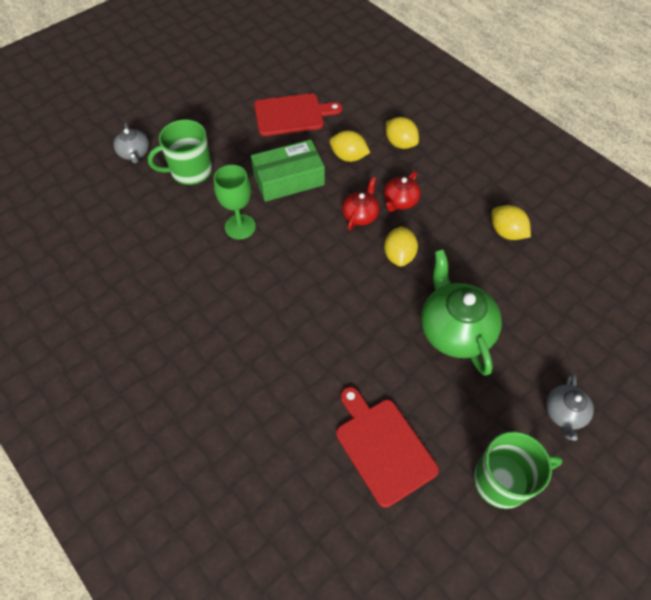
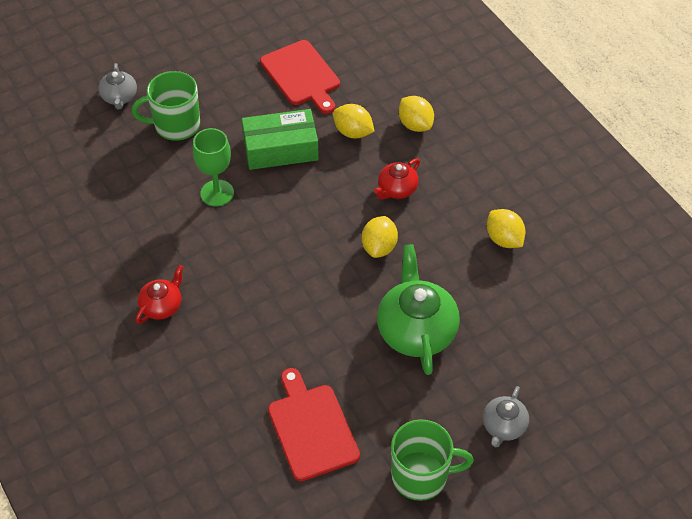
camera: 10 degrees right, 5 degrees down
red cutting board [254,93,342,136] -> red cutting board turned 60 degrees clockwise [260,40,340,114]
red teapot [342,177,379,230] -> red teapot moved to [136,265,184,324]

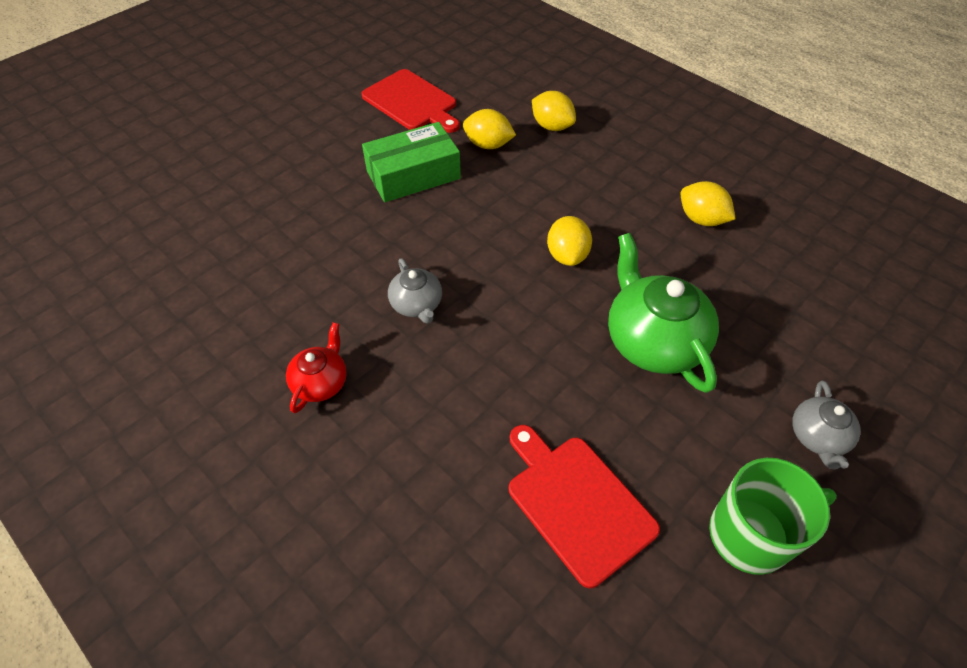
camera: 15 degrees left, 0 degrees up
grey teapot [98,63,137,110] -> grey teapot moved to [388,258,442,324]
green mug [132,71,200,141] -> none
green goblet [193,128,234,207] -> none
red teapot [374,159,420,199] -> none

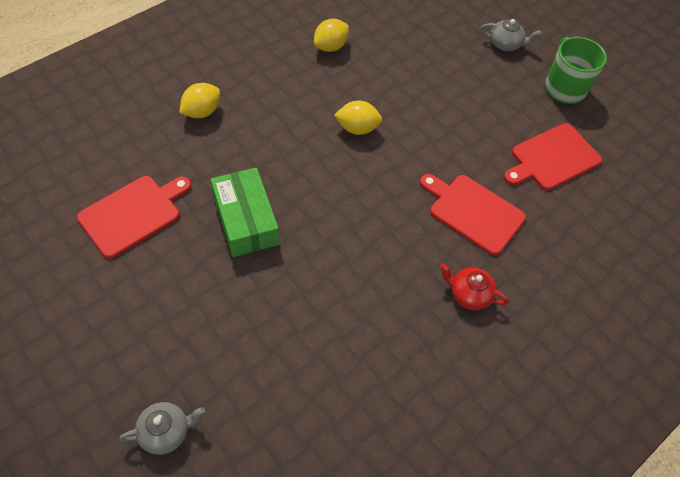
camera: 90 degrees left, 5 degrees up
grey teapot [388,258,442,324] -> grey teapot moved to [119,402,205,455]
yellow lemon [463,109,516,149] -> none
green teapot [608,233,719,393] -> none
none -> red cutting board [420,174,526,255]

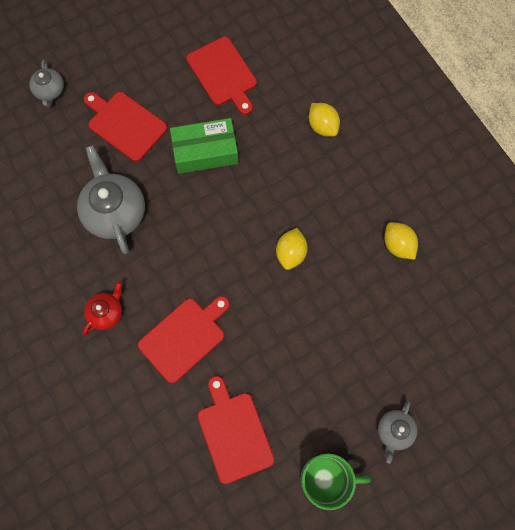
camera: 105 degrees right, 15 degrees up
none -> grey teapot [77,145,145,254]
none -> red cutting board [84,92,167,162]

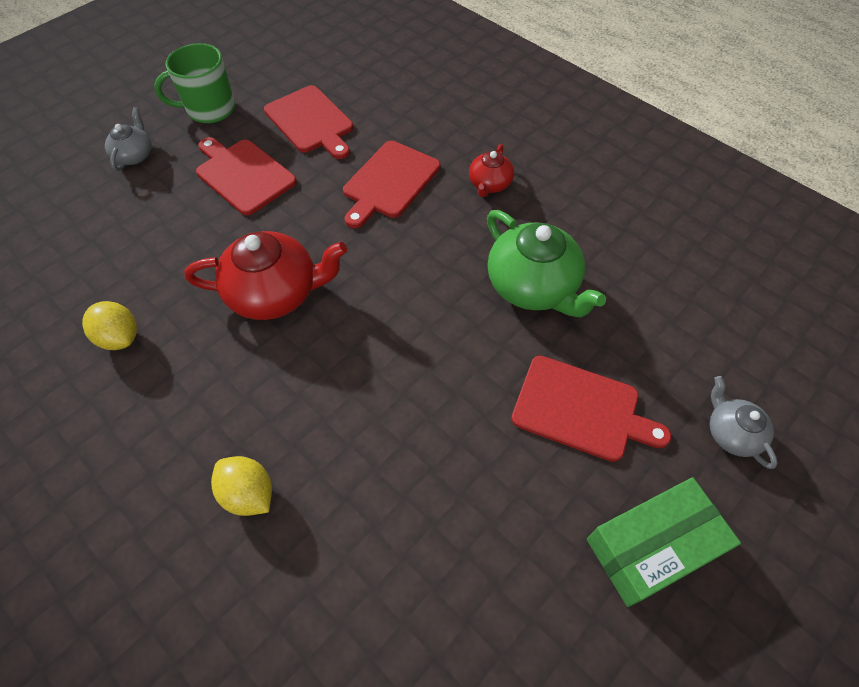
camera: 165 degrees right, 15 degrees down
grey teapot [77,145,145,254] -> green teapot [487,210,606,317]
green box [170,118,238,174] -> green box moved to [587,477,741,607]
red cutting board [186,37,257,115] -> red cutting board moved to [196,137,297,215]
yellow lemon [276,228,307,270] -> red teapot [185,231,347,320]

